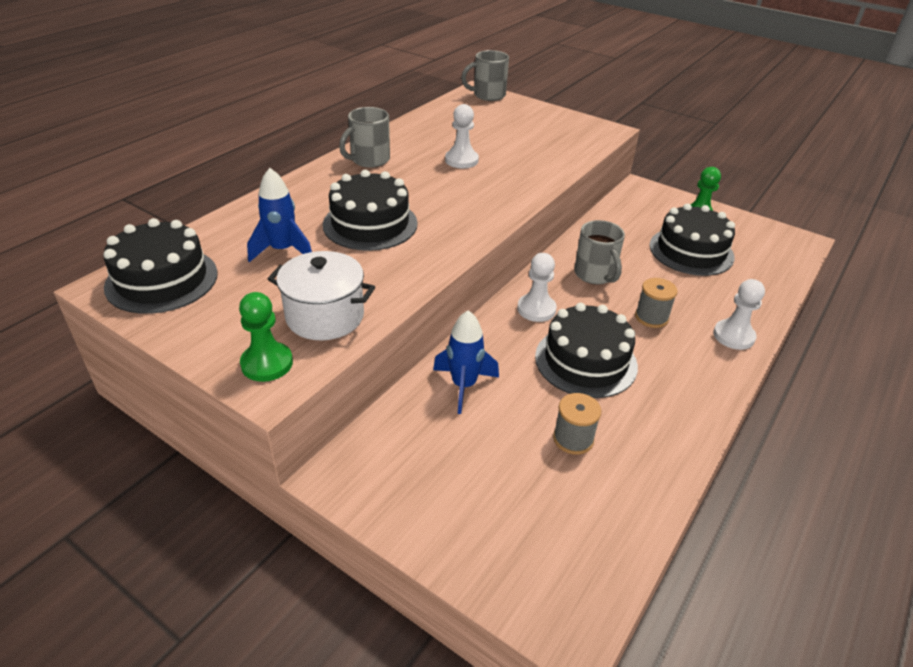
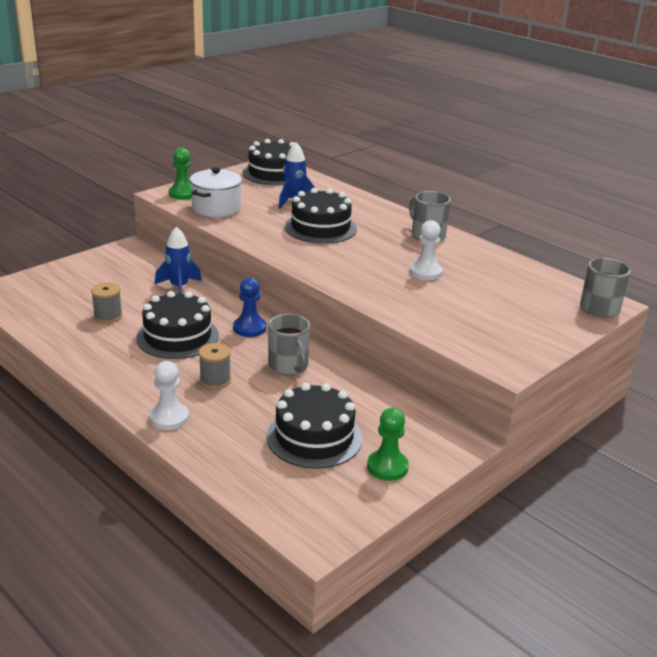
camera: 100 degrees right, 10 degrees down
white pawn [517,253,557,322] -> blue pawn [233,277,266,337]
grey mug [574,220,625,284] -> grey mug turned 105 degrees counterclockwise [268,314,310,375]

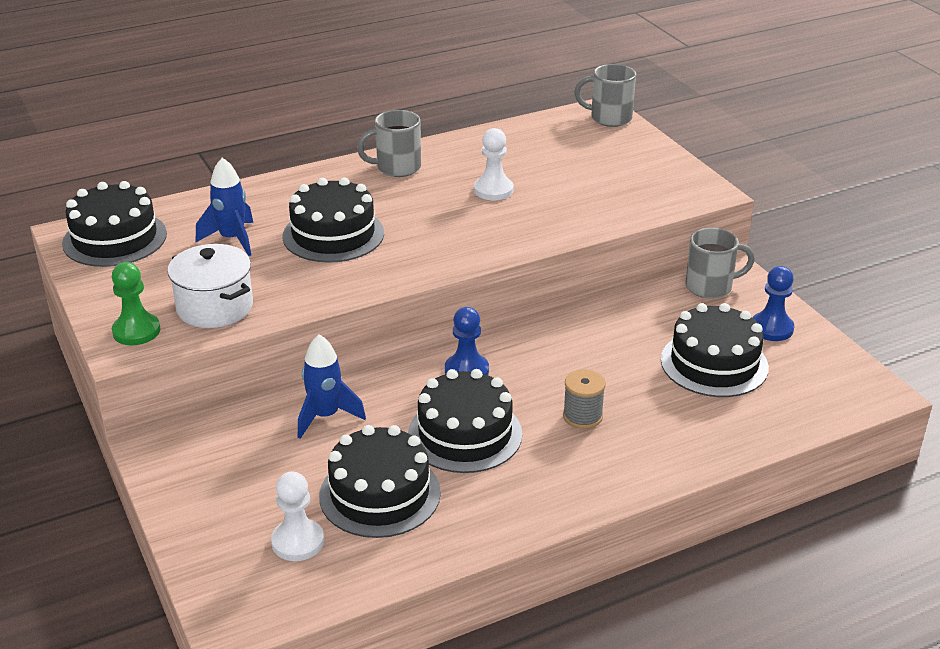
camera: 70 degrees left, 5 degrees up
grey spool [91,282,123,323] -> black cake [319,425,441,538]
white pawn [149,361,189,430] -> white pawn moved to [271,472,324,561]
grey mug [268,314,310,375] -> grey mug moved to [685,228,755,299]
green pawn [367,408,409,481] -> blue pawn [752,266,794,341]

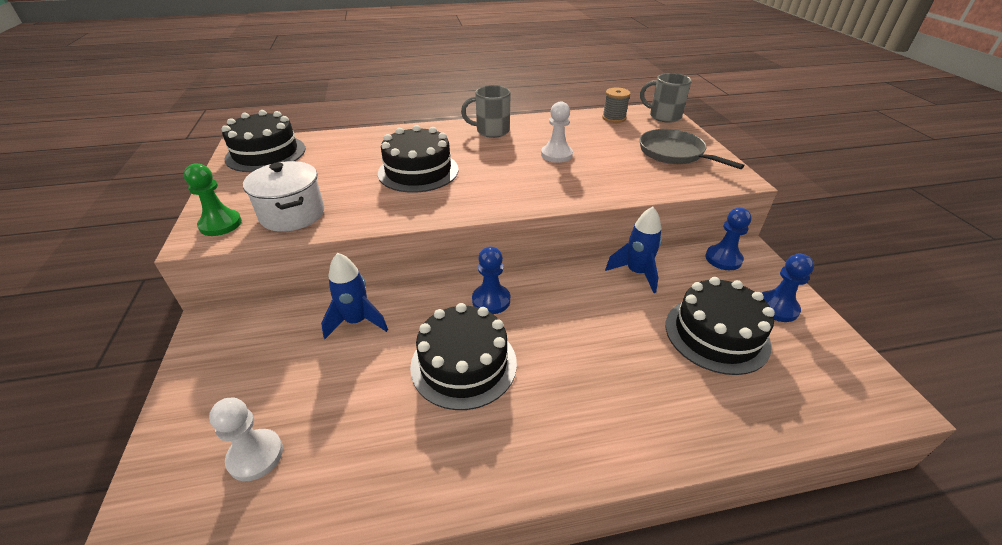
camera: 15 degrees right, 5 degrees up
blue rocket [196,157,253,256] -> blue rocket moved to [605,207,662,293]
black cake [319,425,441,538] -> none
grey spool [563,369,605,429] -> grey spool moved to [602,88,631,123]
grey mug [685,228,755,299] -> blue pawn [705,208,752,270]
none -> grey pan [640,129,745,169]

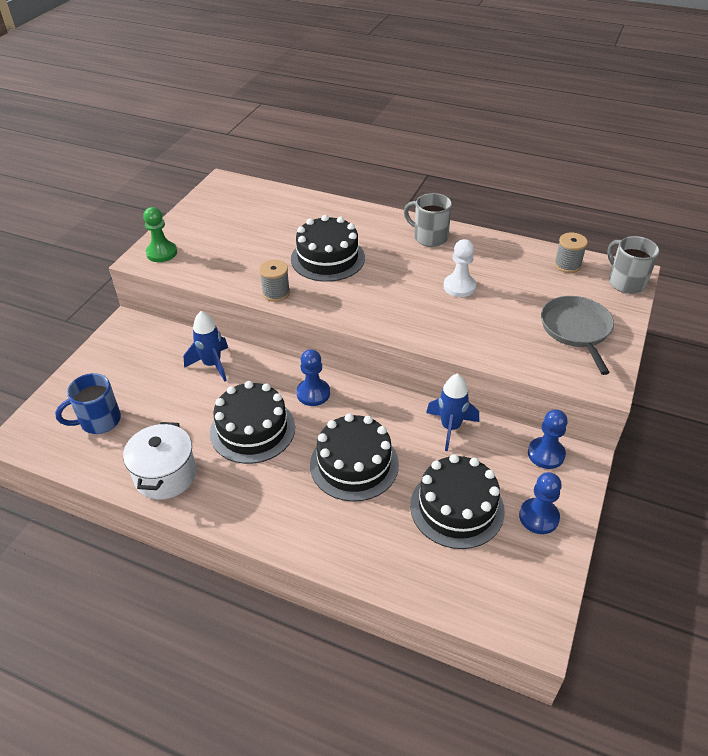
camera: 35 degrees right, 5 degrees up
white pawn [209,398,283,481] -> blue mug [55,373,121,434]
black cake [222,110,305,172] -> black cake moved to [310,414,399,502]
white pot [243,161,324,232] -> white pot moved to [123,422,196,500]
none -> grey spool [259,260,290,302]

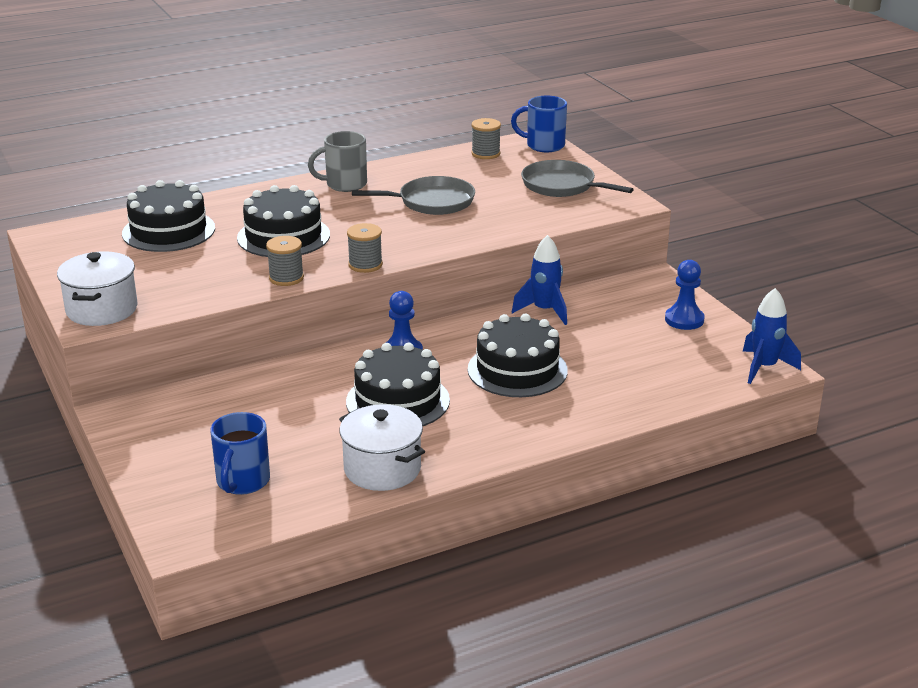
camera: 50 degrees left, 15 degrees down
green pawn [143,207,177,262] -> white pot [57,251,138,326]
blue rocket [184,311,228,382] -> blue rocket moved to [743,288,801,384]
black cake [410,454,505,549] -> black cake moved to [122,180,215,252]
white pawn [444,239,476,297] -> grey pan [352,176,475,215]
blue pawn [528,409,568,469] -> none
grey mug [607,236,659,294] -> blue mug [511,96,567,152]
none -> grey spool [347,223,383,273]

